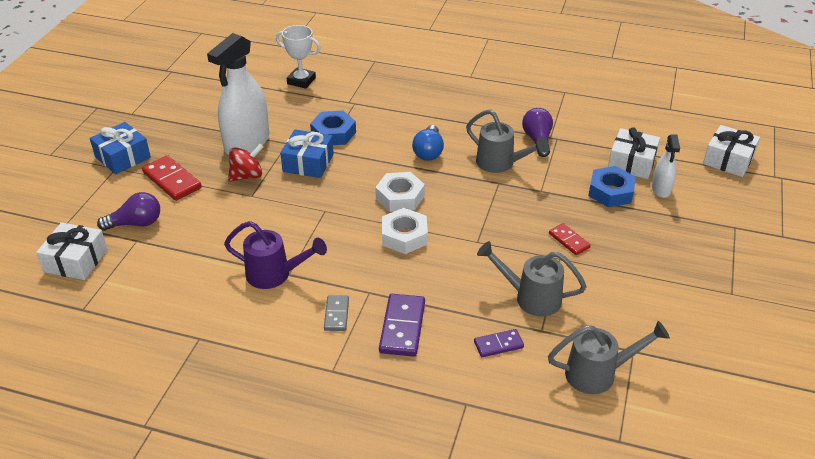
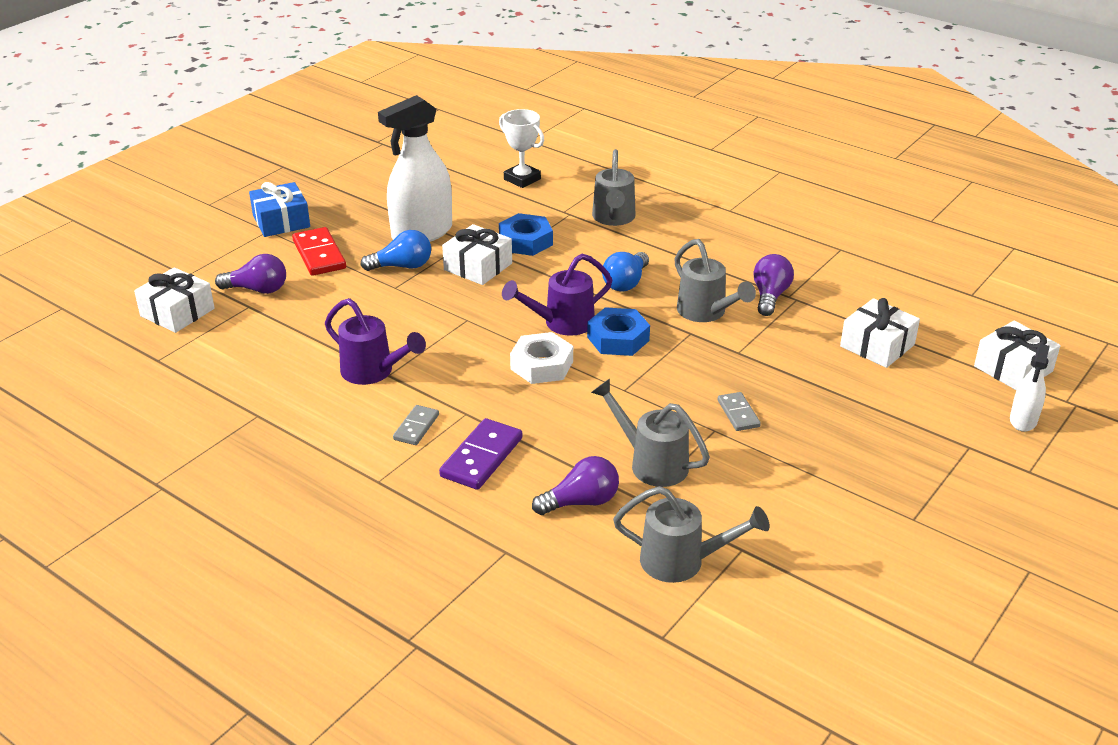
camera: 20 degrees right, 5 degrees down
red spinning top [228,144,264,182] -> blue light bulb [361,230,431,271]
blue gift [280,129,334,178] -> white gift [442,224,512,285]
white nut [375,172,425,212] -> purple watering can [502,254,613,336]
purple domino [474,329,524,357] -> purple light bulb [532,456,619,515]
red domino [549,223,591,255] -> grey domino [718,392,761,431]
blue nut [588,166,636,207] -> blue nut moved to [587,307,650,356]
white spray bottle [652,134,680,198] -> white spray bottle moved to [1010,344,1050,432]
none -> grey watering can [592,149,635,226]

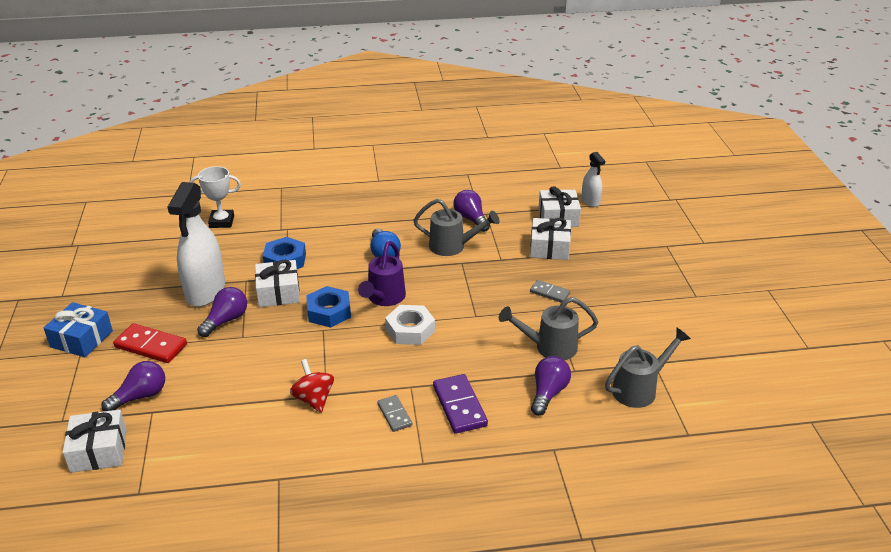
camera: 45 degrees left, 0 degrees up
purple watering can [325,298,426,385] -> red spinning top [290,359,334,413]
blue light bulb [361,230,431,271] -> purple light bulb [197,287,247,337]
blue nut [587,307,650,356] -> blue nut moved to [306,286,351,328]
grey watering can [592,149,635,226] -> none
white gift [974,321,1060,391] -> white gift moved to [530,218,571,260]
white spray bottle [1010,344,1050,432] -> white spray bottle moved to [581,152,605,207]

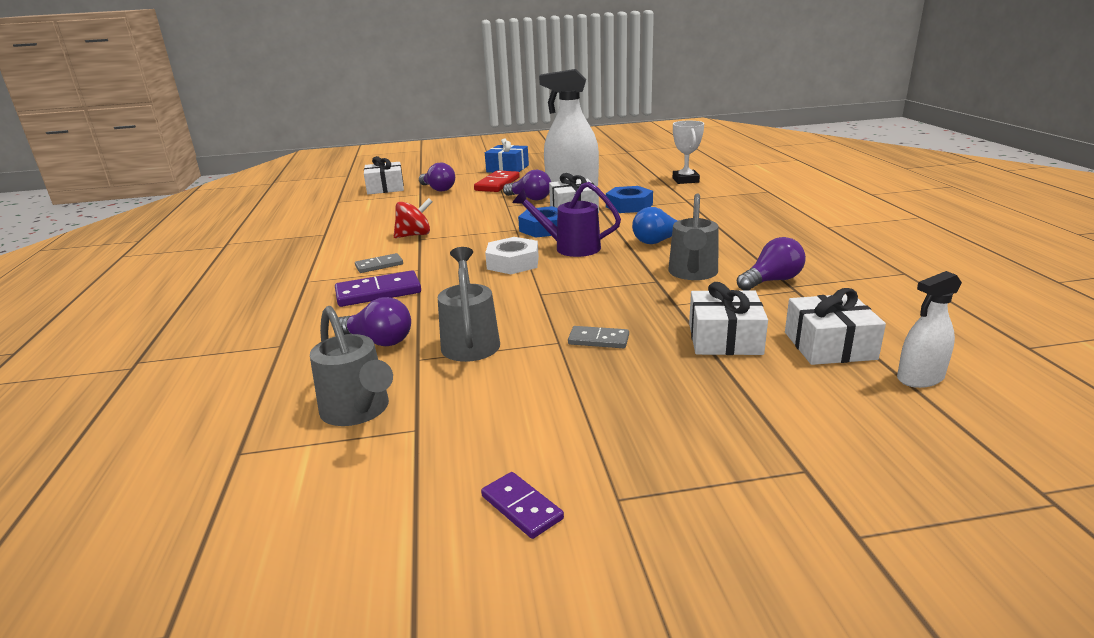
camera: 90 degrees right, 10 degrees down
grey domino [530,280,570,303] -> grey domino turned 75 degrees clockwise [568,326,629,348]
none -> purple domino [481,472,564,539]

